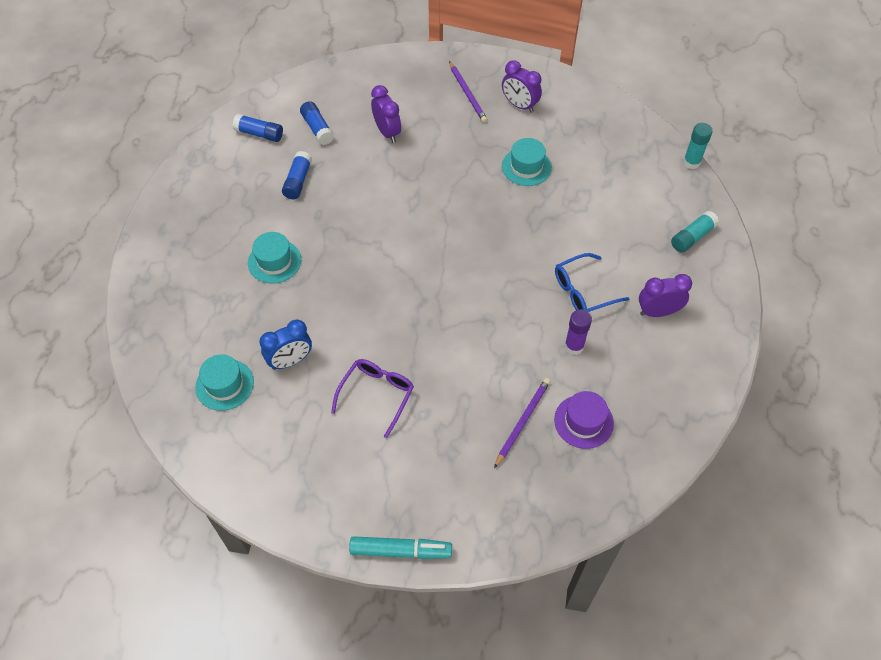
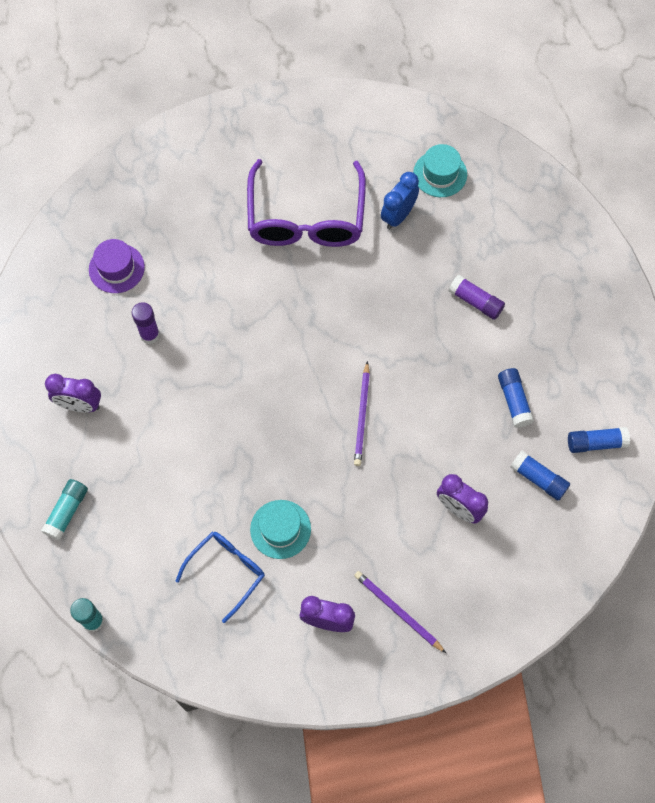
camera: 155 degrees right, 10 degrees up
turquoise hat [248,232,301,284] -> purple glue stick [448,275,505,320]
purple glasses [331,359,414,438] -> purple glasses [247,159,366,247], size x1.79
turquoise marker [349,536,452,559] -> none
purple pencil [494,378,551,468] -> purple pencil moved to [354,361,370,466]
blue glasses [555,253,630,312] -> blue glasses moved to [175,532,265,623]
purple clock [639,274,692,317] -> purple clock turned 45 degrees clockwise [45,374,101,412]

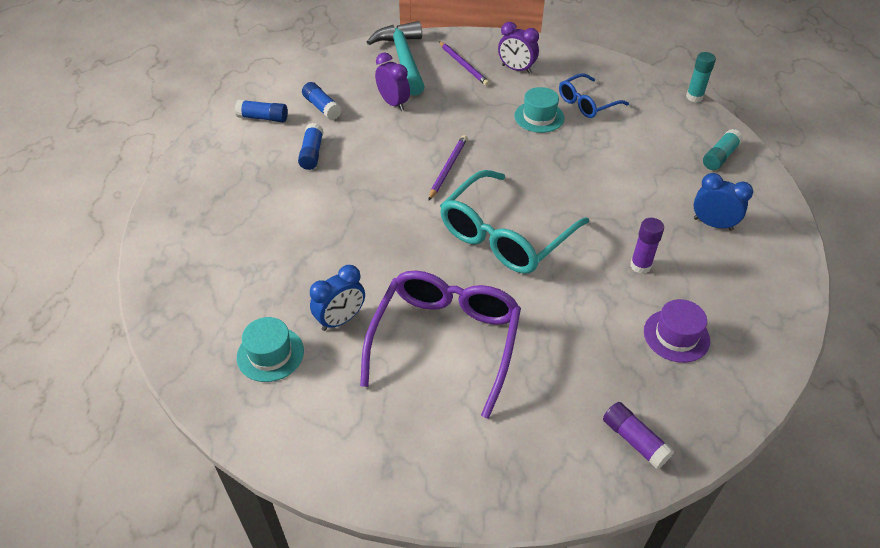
camera: 165 degrees left, 20 degrees down
purple clock [45,374,101,412] -> blue clock [694,173,753,231]
purple glue stick [448,275,505,320] -> purple glue stick moved to [603,402,674,469]
none -> turquoise hammer [367,21,425,96]
none -> turquoise glasses [440,170,589,274]

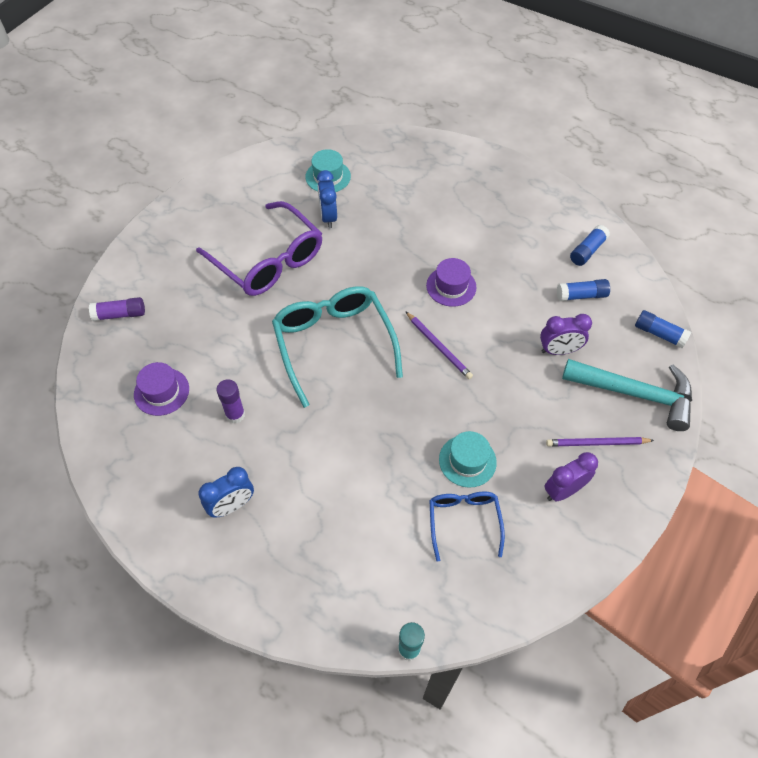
camera: 120 degrees right, 10 degrees up
blue glue stick [298,123,323,170] -> blue glue stick moved to [635,310,691,348]
turquoise glue stick [703,129,743,170] -> none
none -> purple hat [426,258,477,307]

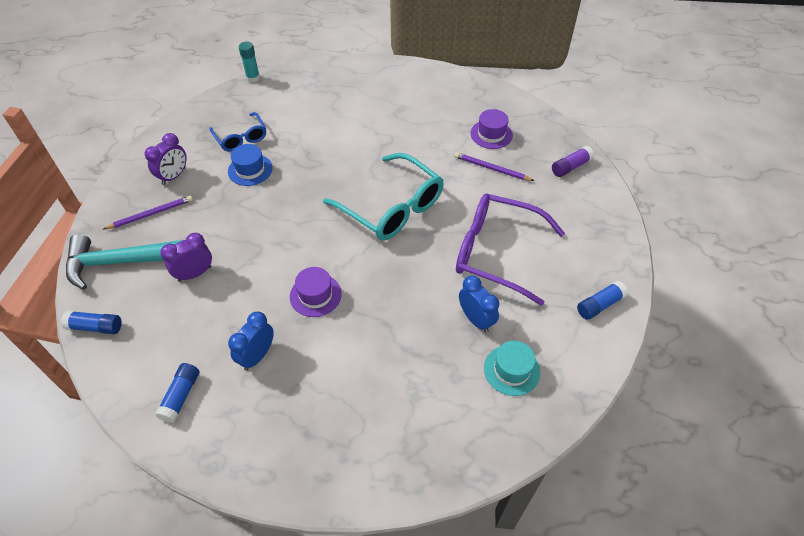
camera: 155 degrees right, 5 degrees down
blue clock [199,467,254,518] -> blue clock moved to [228,312,274,371]
purple glue stick [216,379,245,423] -> none
purple pencil [405,311,473,379] -> purple pencil moved to [454,152,534,181]
turquoise hat [439,431,497,488] -> blue hat [228,144,273,186]
blue glue stick [557,279,610,301] -> blue glue stick moved to [577,281,628,320]

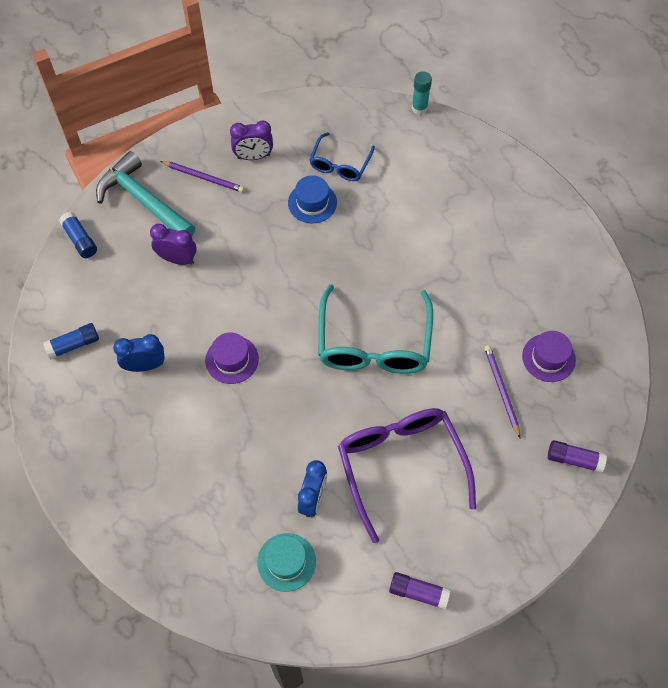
camera: 50 degrees right, 10 degrees up
blue glue stick [577,281,628,320] -> purple glue stick [389,572,451,610]

